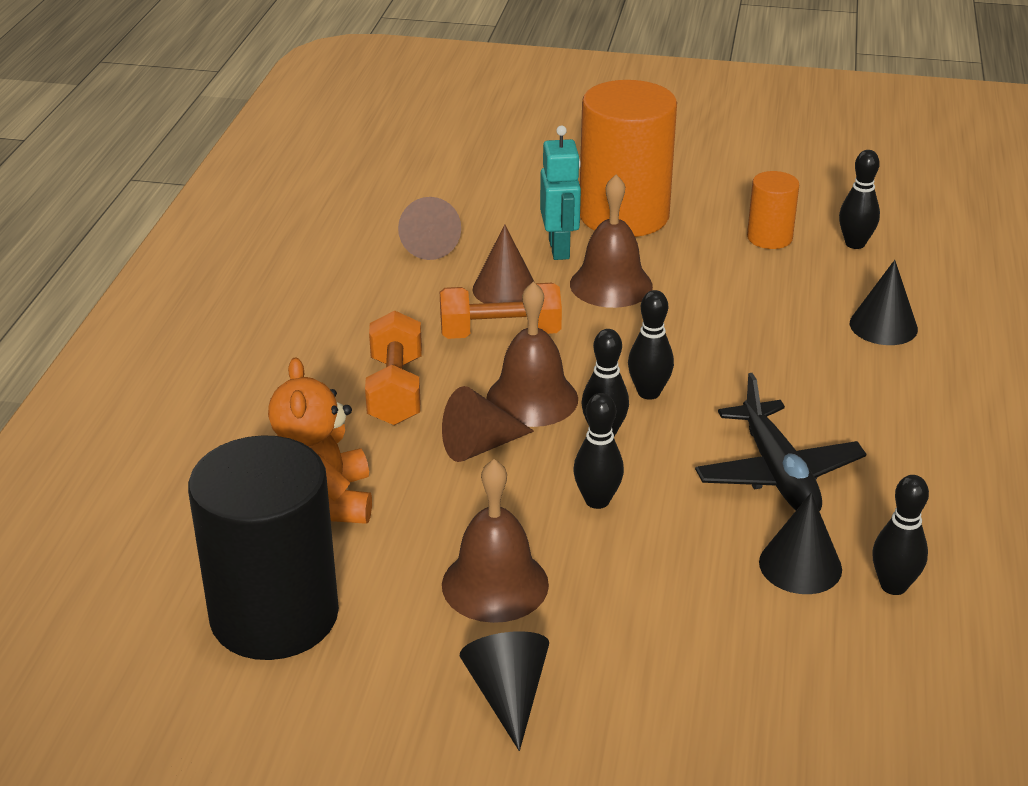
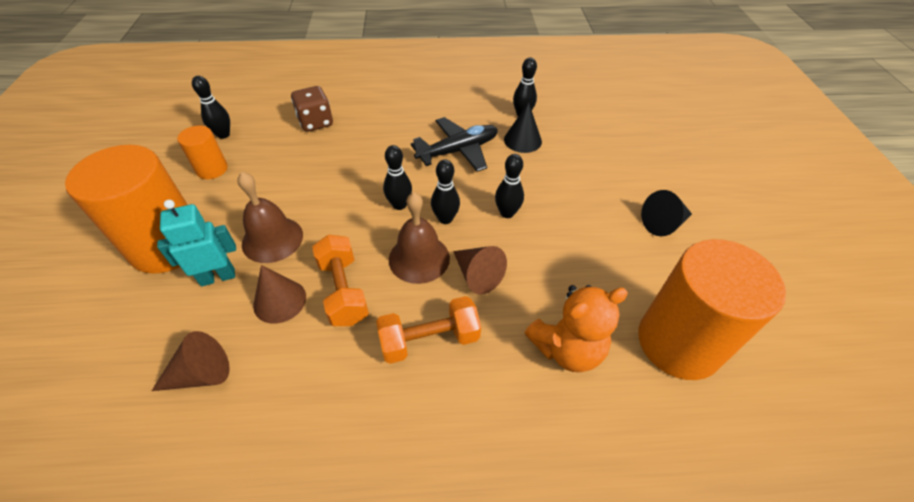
camera: 105 degrees left, 15 degrees up
black cylinder [188,435,339,660] -> orange cylinder [638,239,786,380]
brown bell [442,459,549,623] -> none
black cone [850,260,918,345] -> brown dice [291,86,333,132]

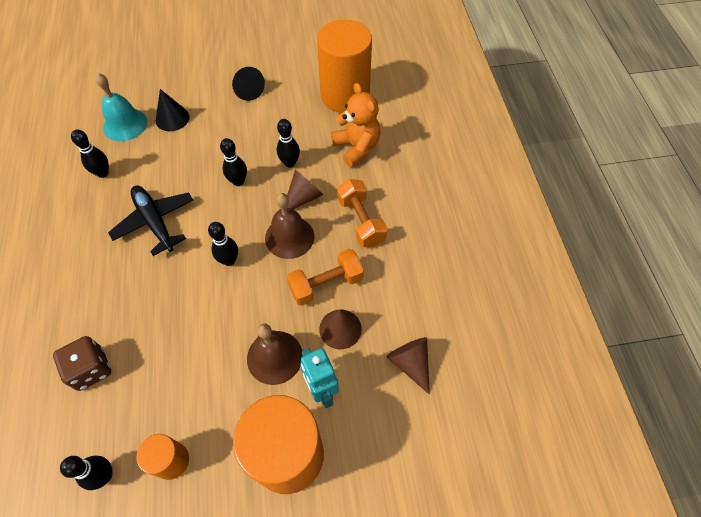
camera: 95 degrees left, 10 degrees up
black bowling pin [431,160,460,224] -> black bowling pin moved to [277,119,300,167]
black cone [504,102,542,153] -> black cone moved to [156,89,190,131]
none -> turquoise bell [95,73,147,141]

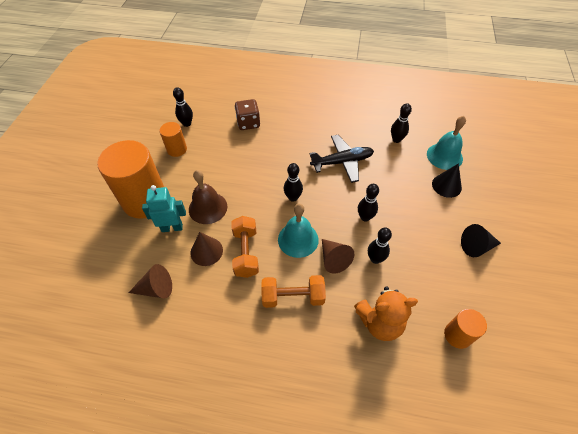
camera: 110 degrees right, 5 degrees down
brown bell [265,193,314,259] -> turquoise bell [278,204,319,258]
orange cylinder [317,20,372,113] -> orange cylinder [444,309,487,349], size x0.49

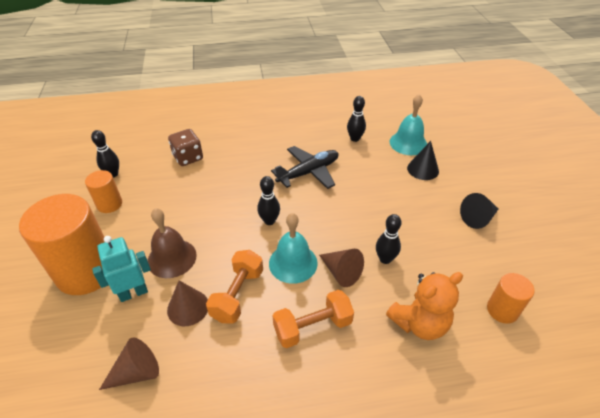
camera: 20 degrees left, 10 degrees down
orange dumbbell [231,216,259,278] -> orange dumbbell turned 45 degrees clockwise [206,250,263,323]
black bowling pin [358,184,379,222] -> none

